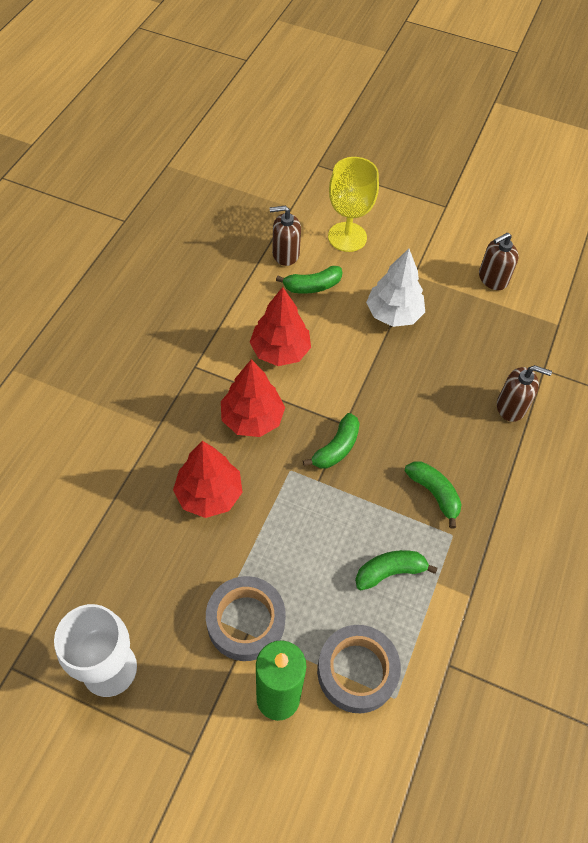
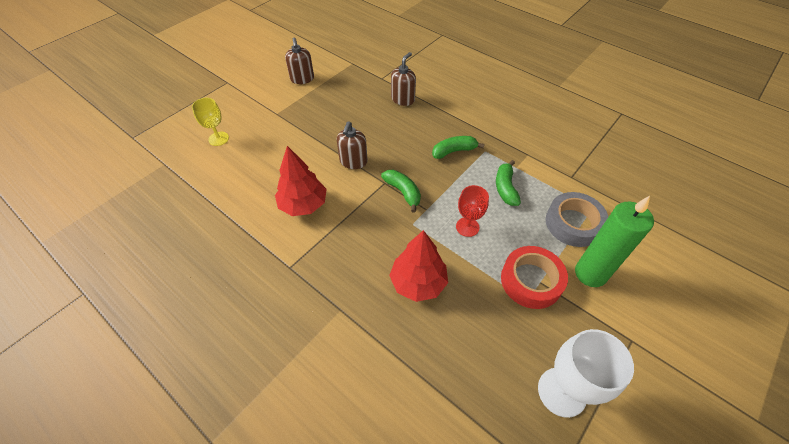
camera: 70 degrees left, 5 degrees down
grey tape [206,576,286,661] -> red tape [501,246,568,309]
red tree [221,359,285,437] -> none
brown soap dispenser [270,206,301,266] -> brown soap dispenser moved to [337,121,368,169]
green banana [276,266,343,294] -> none
yellow goblet [328,157,379,252] -> yellow goblet [192,98,229,146], size x0.63
white tree [366,248,425,327] -> none
none -> red goblet [456,185,489,237]

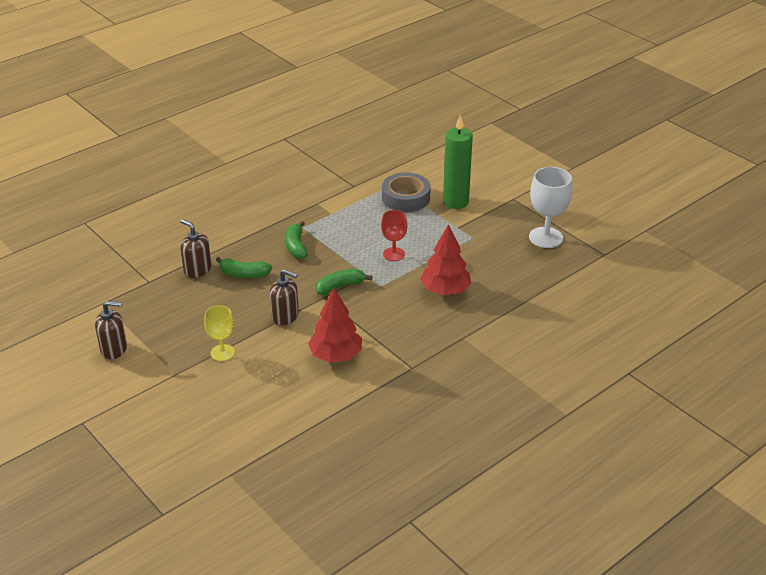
camera: 80 degrees left, 15 degrees down
yellow goblet [192,98,229,146] -> yellow goblet moved to [204,305,235,361]
green banana [496,160,521,206] -> green banana moved to [216,257,272,278]
red tape [501,246,568,309] -> none

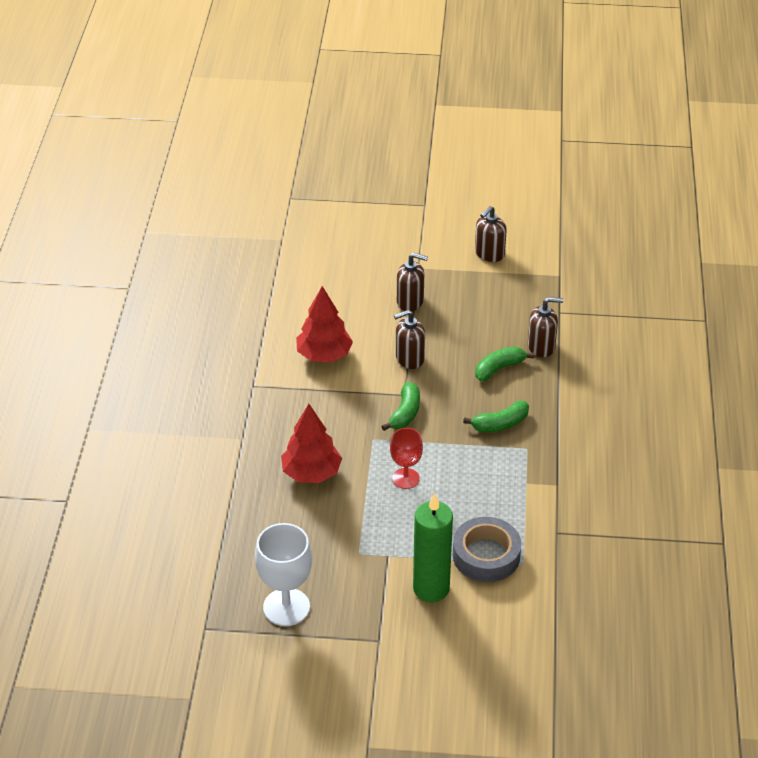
camera: 135 degrees right, 5 degrees up
yellow goblet [204,305,235,361] -> brown soap dispenser [397,253,428,311]
green banana [285,221,308,259] -> green banana turned 120 degrees clockwise [463,401,529,432]

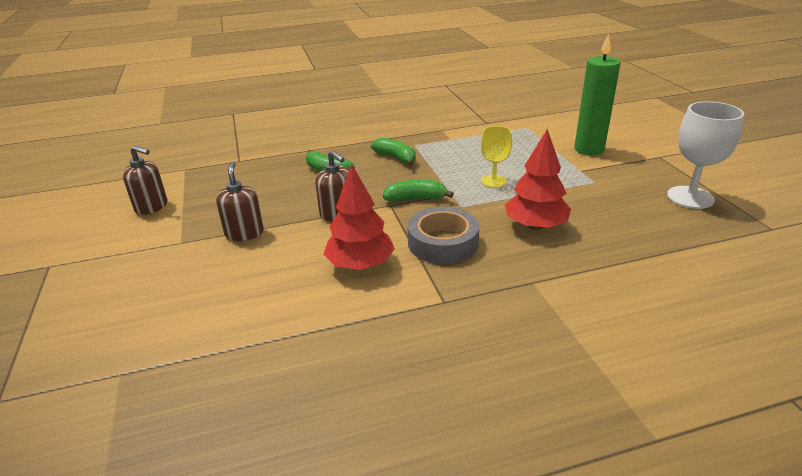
camera: 110 degrees left, 10 degrees down
red goblet [390,428,423,489] -> yellow goblet [481,126,512,188]
grey tape [453,517,521,582] -> grey tape moved to [407,206,479,264]
brown soap dispenser [528,297,563,357] -> none

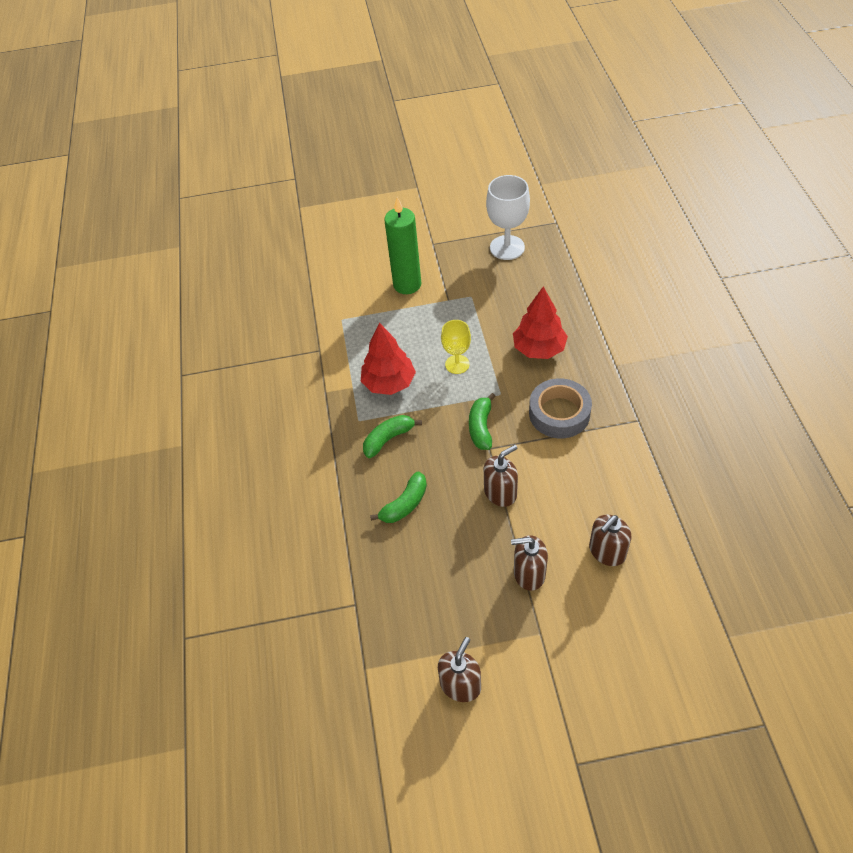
camera: 80 degrees left, 20 degrees up
red tree [323,163,395,270] -> red tree moved to [361,323,416,395]
none -> brown soap dispenser [589,515,631,566]

